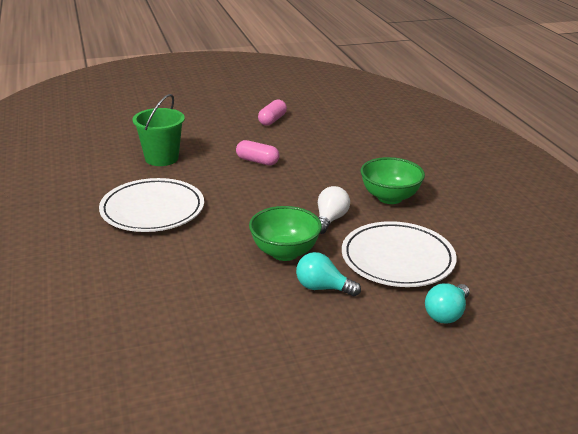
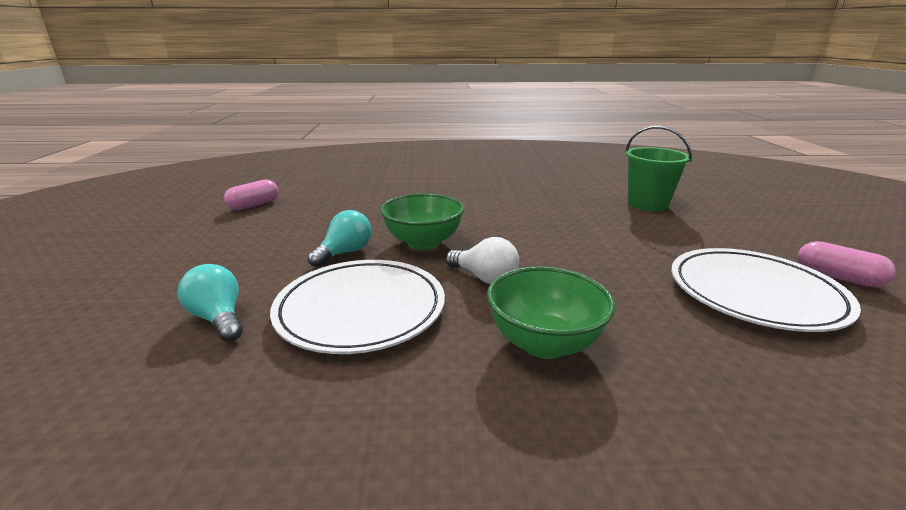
camera: 105 degrees right, 5 degrees down
white plate [99,178,204,232] -> white plate moved to [671,248,861,332]
pink capsule [236,140,279,165] -> pink capsule moved to [224,180,278,210]

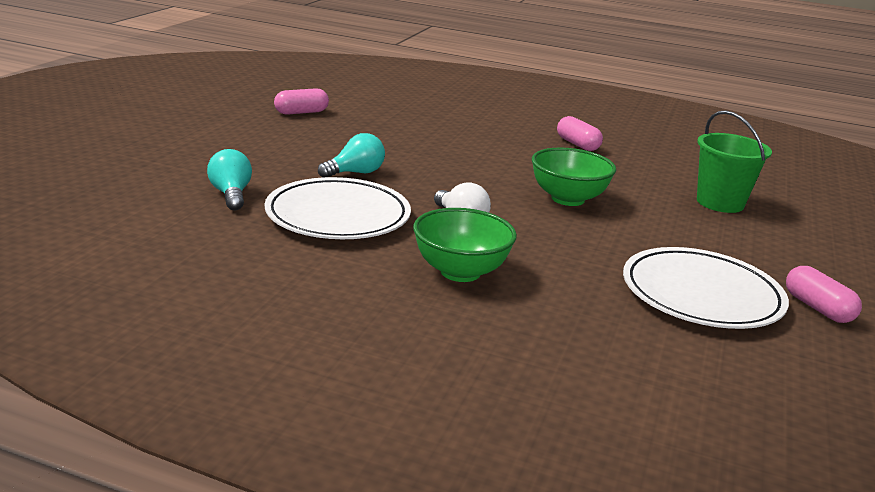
camera: 20 degrees right, 0 degrees up
green bowl [380,193,465,250] -> green bowl moved to [532,148,616,206]
none -> pink capsule [557,116,603,151]

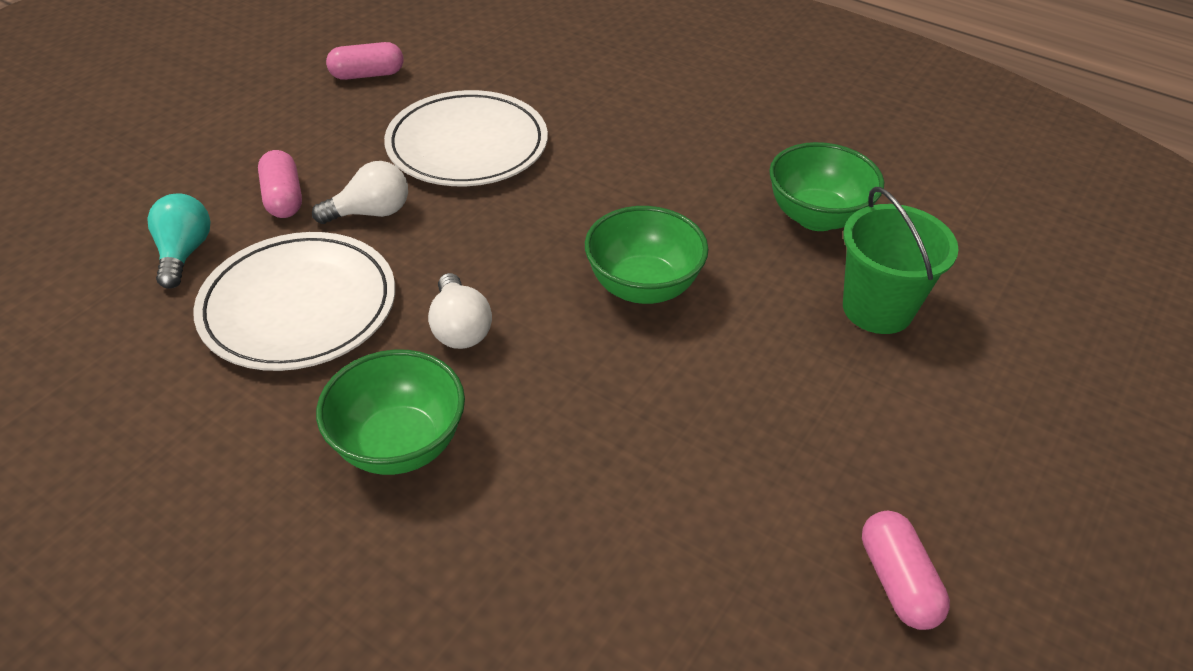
camera: 15 degrees right, 20 degrees up
turquoise light bulb [318,133,385,177] -> white light bulb [312,161,408,224]
pink capsule [557,116,603,151] -> pink capsule moved to [258,150,302,218]
white plate [623,247,789,329] -> white plate moved to [384,90,548,186]
none -> green bowl [769,142,884,231]

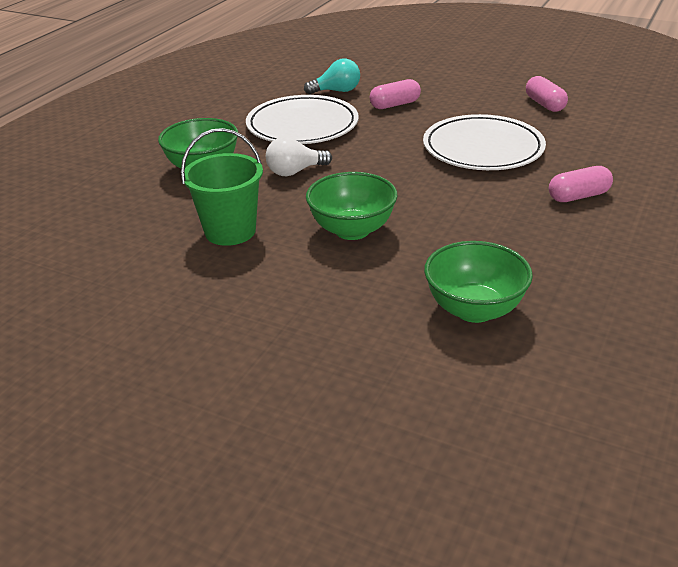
camera: 85 degrees right, 10 degrees down
white light bulb [312,161,408,224] -> none
green bucket [843,187,959,334] -> green bucket moved to [181,128,263,246]
pink capsule [862,511,950,630] -> pink capsule moved to [549,166,613,202]

